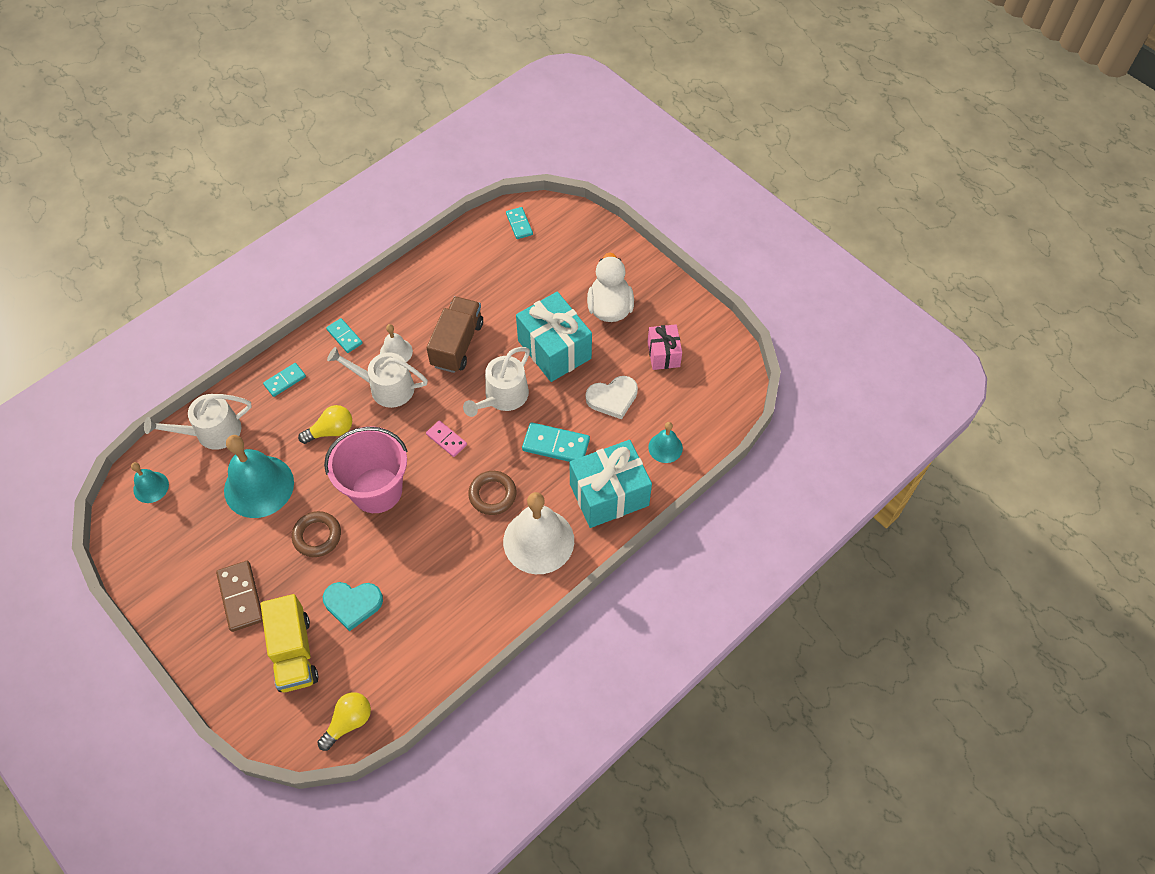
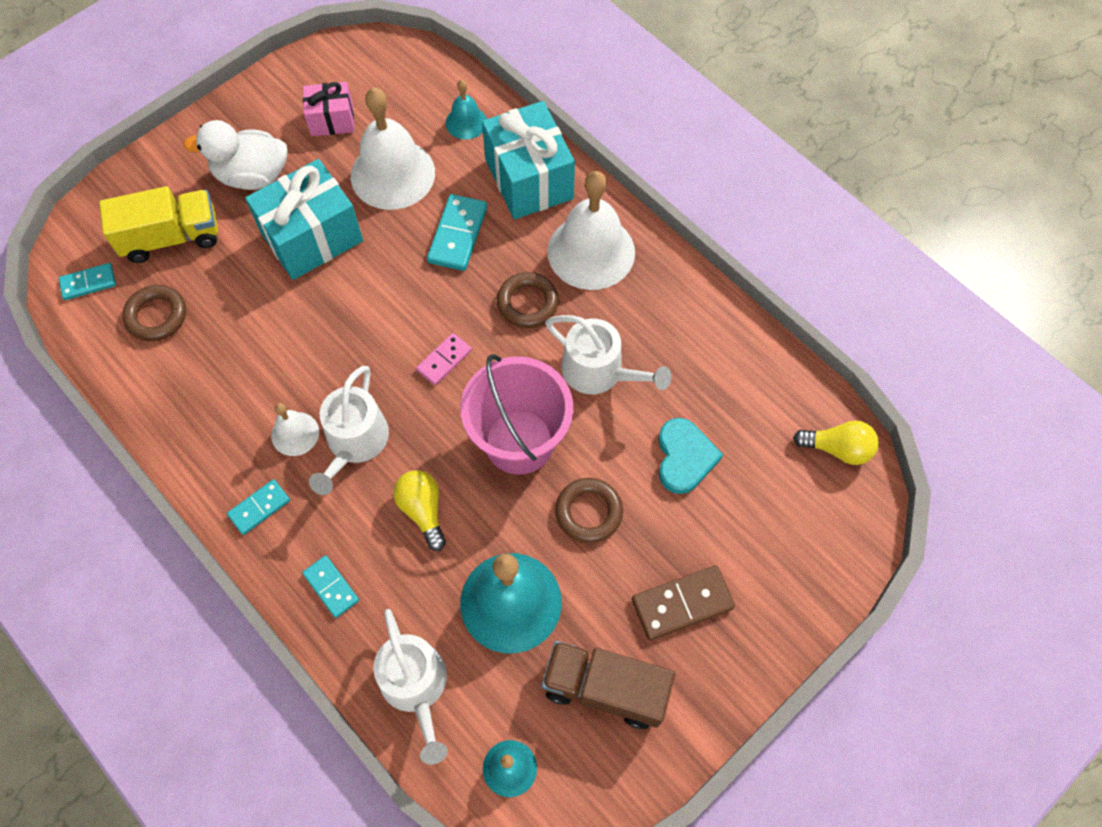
camera: 90 degrees left, 5 degrees up
yellow truck [260,594,318,692] -> yellow truck moved to [99,186,218,263]
yellow light bulb [318,692,371,751] -> yellow light bulb turned 150 degrees clockwise [793,420,879,465]
brown truck [427,296,483,373] -> brown truck moved to [542,641,675,729]
white watering can [463,347,530,417] -> white watering can moved to [545,315,671,394]
white heart [586,376,638,419] -> white bell [351,88,435,210]
none -> brown ring [122,285,186,341]

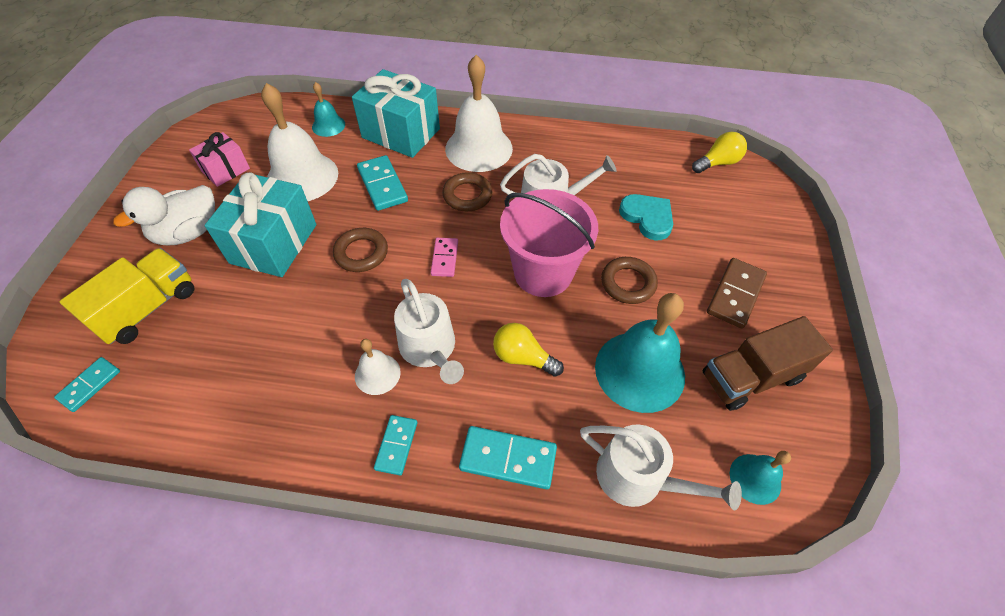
camera: 40 degrees left, 10 degrees down
brown ring [122,285,186,341] -> brown ring moved to [333,228,388,272]
turquoise domino [302,555,359,618] -> turquoise domino [459,426,557,489], size x1.57

